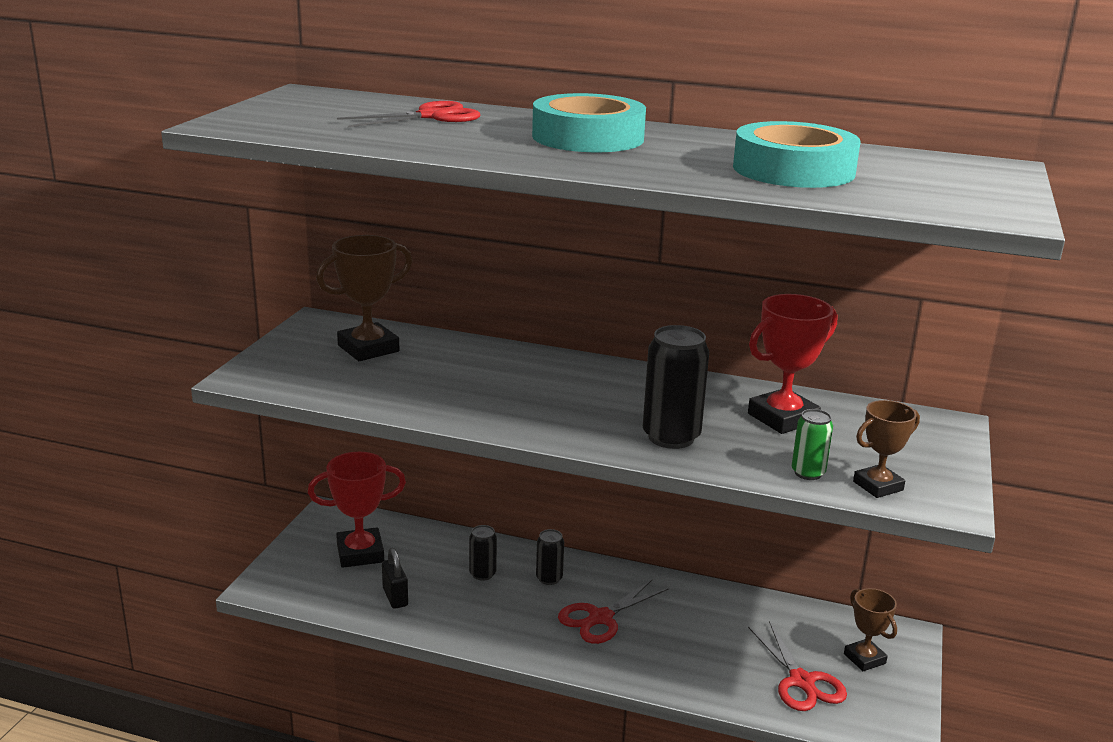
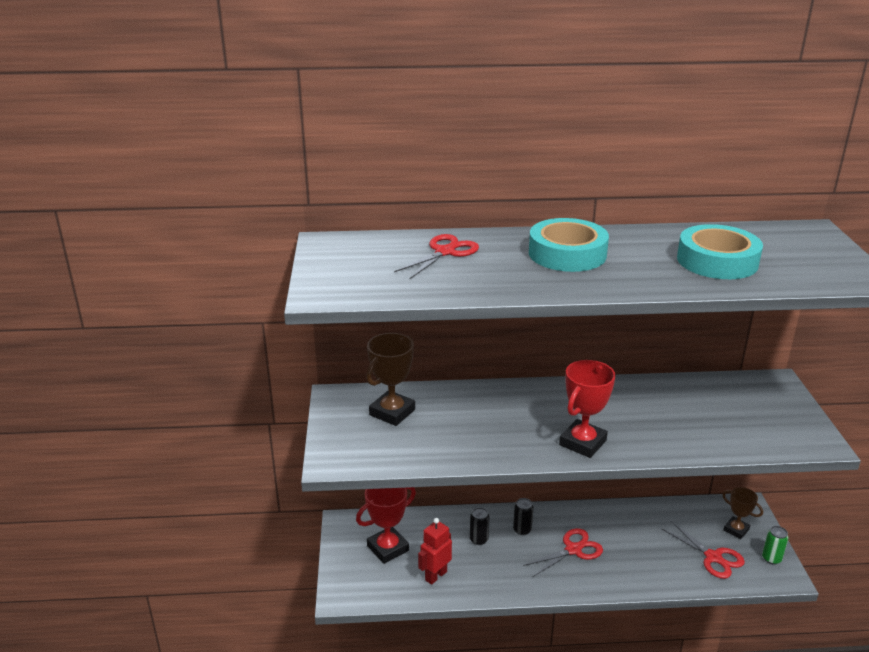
camera: 20 degrees left, 5 degrees up
black padlock [382,548,408,609] -> red robot [418,518,452,585]
red scissors [558,580,669,644] -> red scissors turned 150 degrees counterclockwise [523,528,603,577]
black can [643,325,709,449] -> none
red trophy [748,294,837,434] -> red trophy moved to [559,360,616,458]
green can [792,409,833,480] -> green can moved to [762,526,788,565]
brown trophy [853,400,920,498] -> none

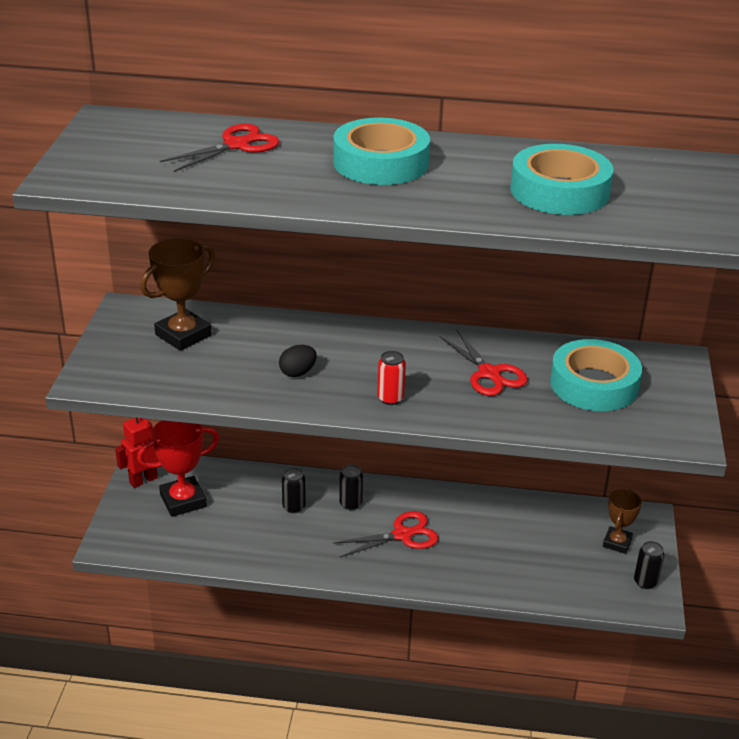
camera: 10 degrees right, 5 degrees up
red robot [418,518,452,585] -> red robot moved to [115,418,159,488]
red trophy [559,360,616,458] -> red can [377,351,406,405]
red scissors [662,521,745,579] -> red scissors moved to [439,330,528,396]
brown trophy [722,487,763,539] -> brown trophy turned 60 degrees clockwise [603,489,642,554]
green can [762,526,788,565] -> black can [634,541,665,589]
none -> black egg [279,345,317,377]
none -> turquoise tape [550,339,642,411]

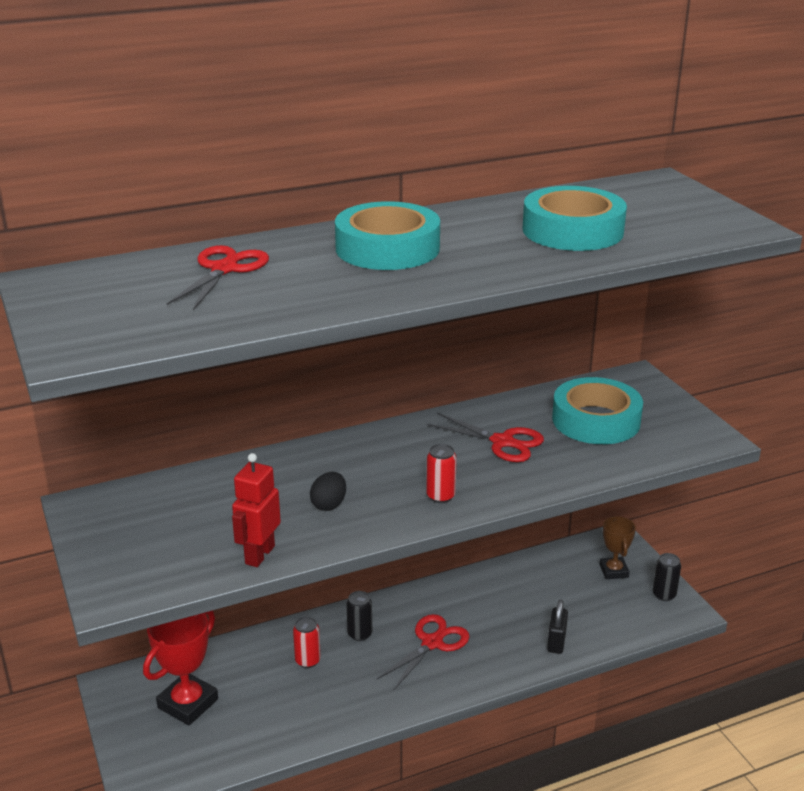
camera: 30 degrees left, 5 degrees down
red robot [115,418,159,488] -> red robot moved to [232,453,281,567]
brown trophy [140,238,215,351] -> none
black can [282,467,306,513] -> red can [293,616,321,668]
none -> black padlock [547,599,568,654]

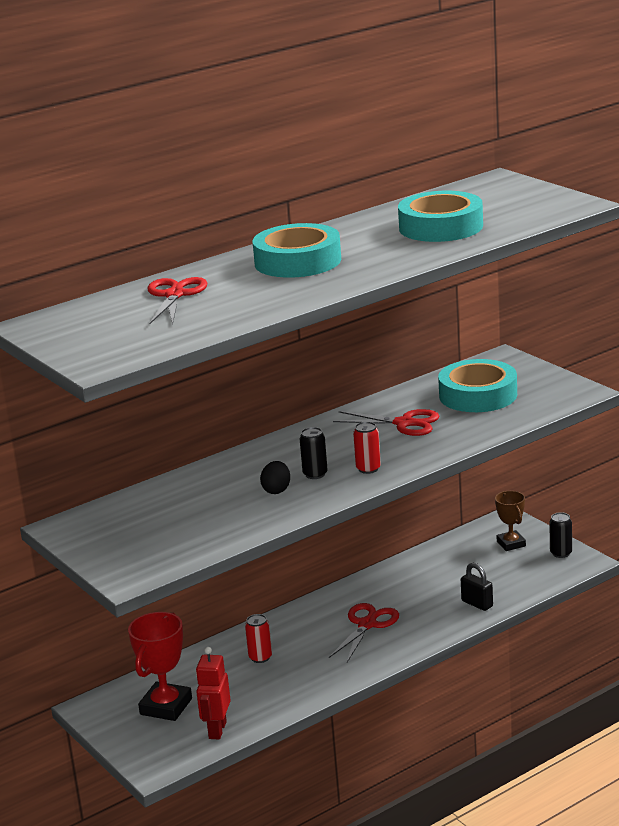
camera: 10 degrees left, 5 degrees down
red robot [232,453,281,567] -> red robot moved to [196,647,231,739]
black can [347,591,372,641] -> black can moved to [300,427,328,479]
black padlock [547,599,568,654] -> black padlock turned 45 degrees counterclockwise [461,563,493,611]

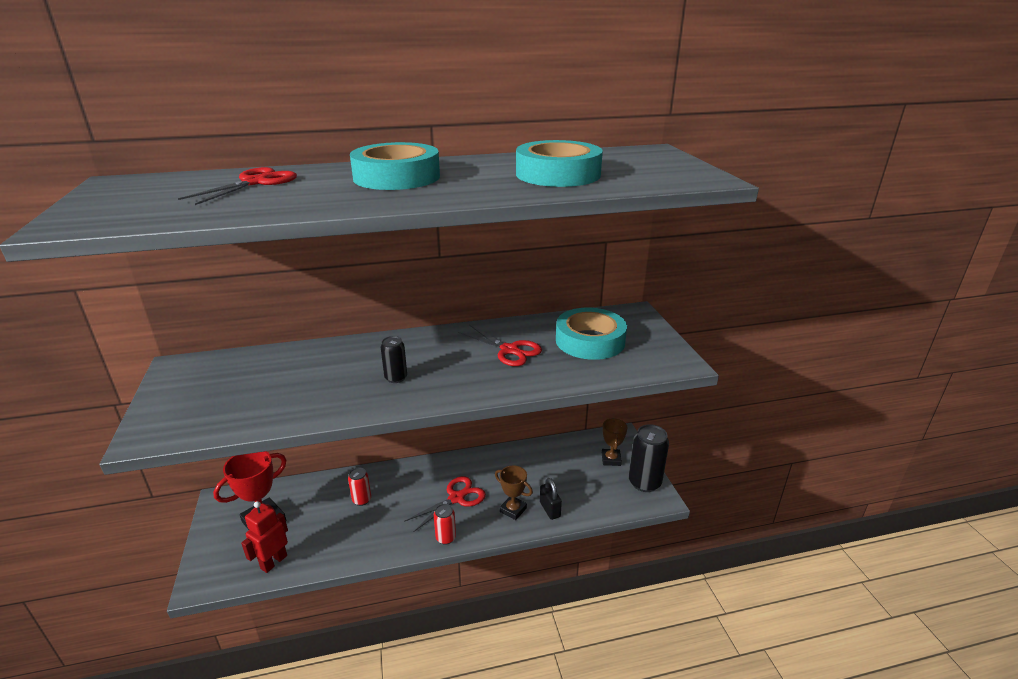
camera: 20 degrees right, 5 degrees up
black egg [260,461,290,494] -> none
red can [353,422,381,474] -> red can moved to [434,504,456,545]
black can [549,512,572,558] -> black can [629,424,669,492], size x1.80
none -> brown trophy [495,465,533,520]

